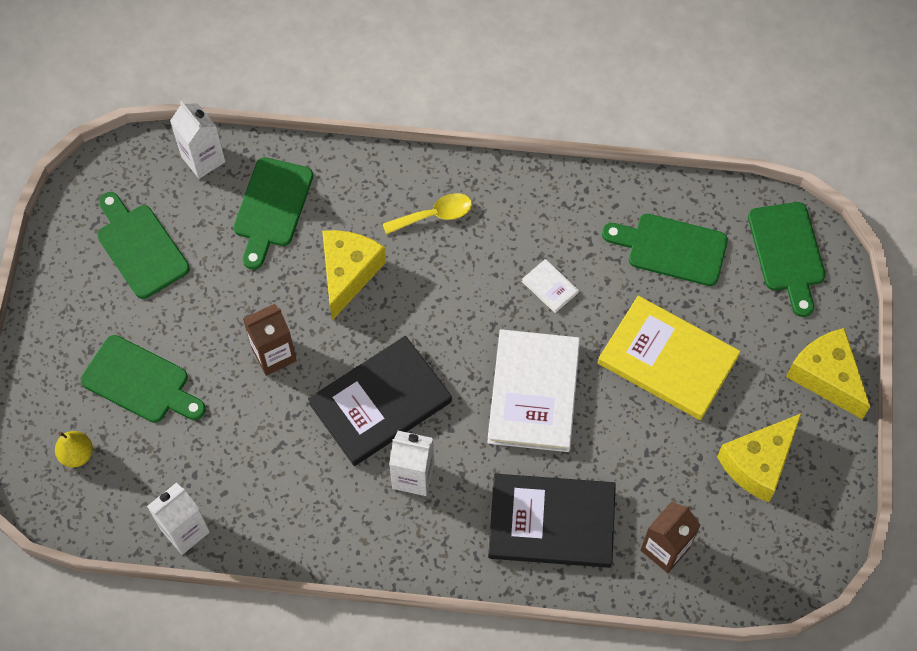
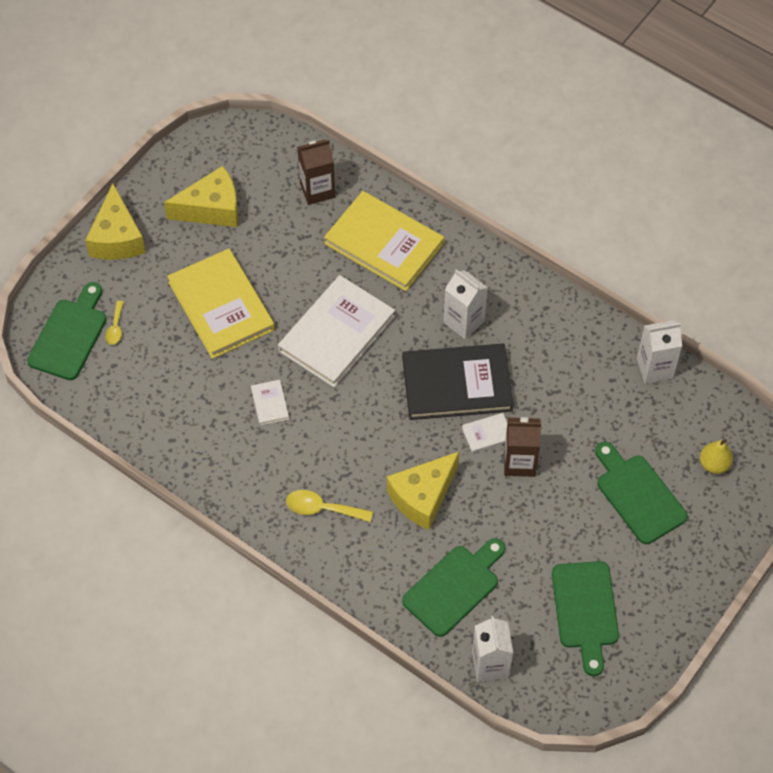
camera: 150 degrees left, 5 degrees down
black book [488,474,616,568] -> yellow book [324,191,444,291]
green cutting board [602,214,728,286] -> none
none -> yellow spoon [105,301,124,345]
none -> white book [462,413,507,453]

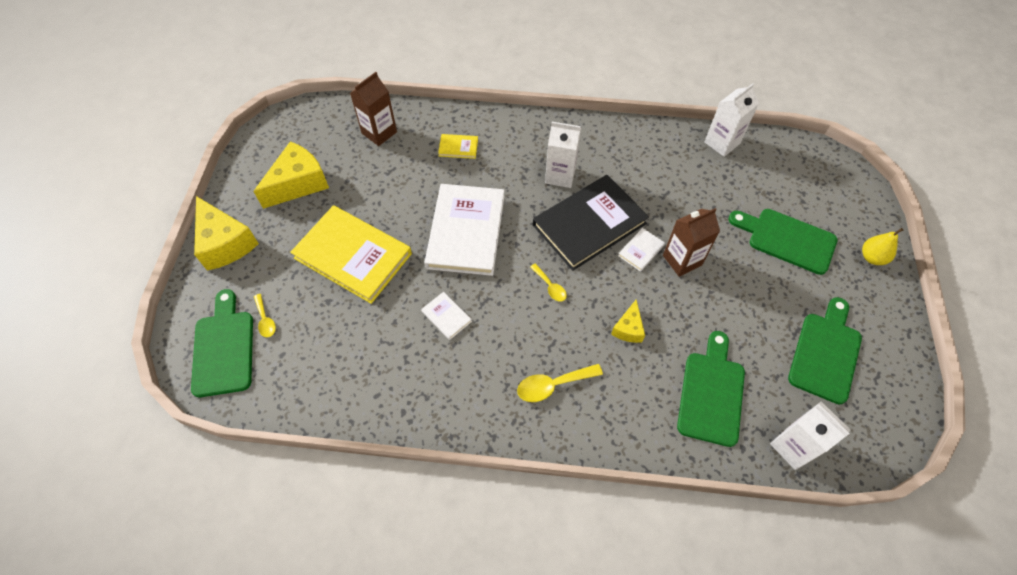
camera: 30 degrees left, 0 degrees up
yellow book [324,191,444,291] -> yellow book [438,134,478,159], size x0.42
yellow cheese [387,452,459,530] -> yellow cheese [611,300,645,343], size x0.53
green cutting board [552,561,619,676] -> green cutting board turned 120 degrees counterclockwise [788,297,862,404]
yellow pear [700,439,733,474] -> yellow pear moved to [862,228,903,265]
none -> yellow spoon [530,263,567,301]

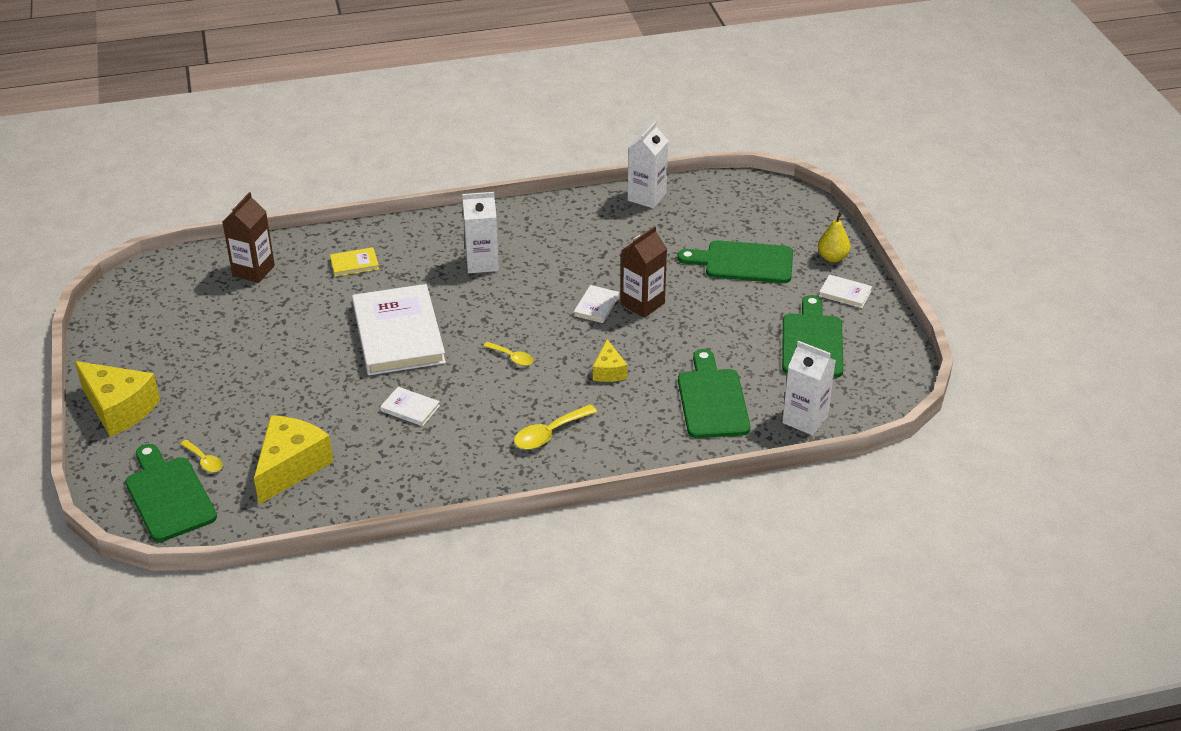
camera: 20 degrees left, 20 degrees down
yellow cheese [253,141,329,209] -> yellow cheese moved to [254,415,333,505]
yellow book [290,205,412,304] -> none
black book [533,175,649,271] -> none
none -> white book [819,274,872,308]

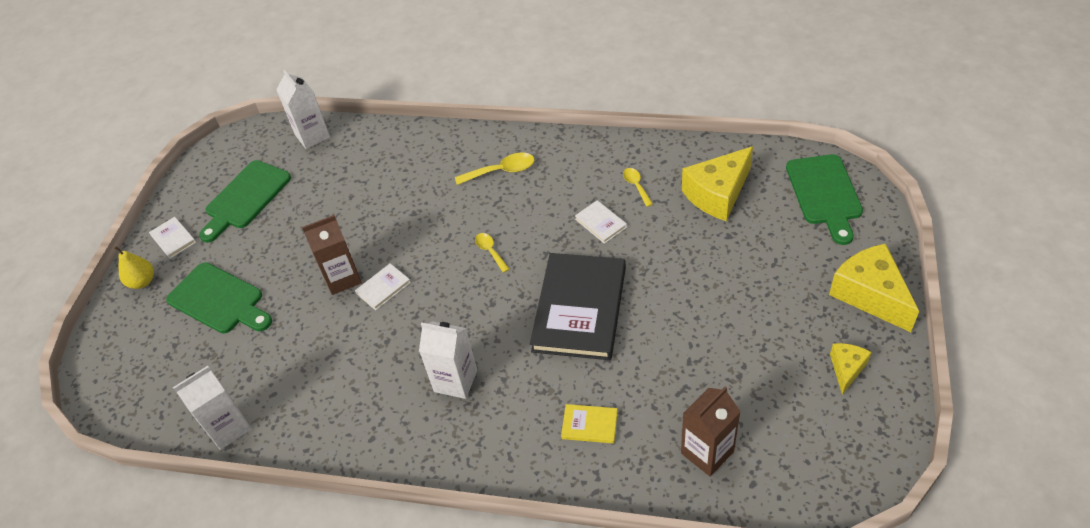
camera: 150 degrees left, 10 degrees up
yellow spoon [180,440,223,472] -> yellow spoon moved to [623,168,653,207]
white book [352,284,446,375] -> black book [530,253,626,360]
yellow cheese [593,339,628,382] -> yellow cheese moved to [830,343,872,395]
green cutting board [678,349,750,438] -> none

